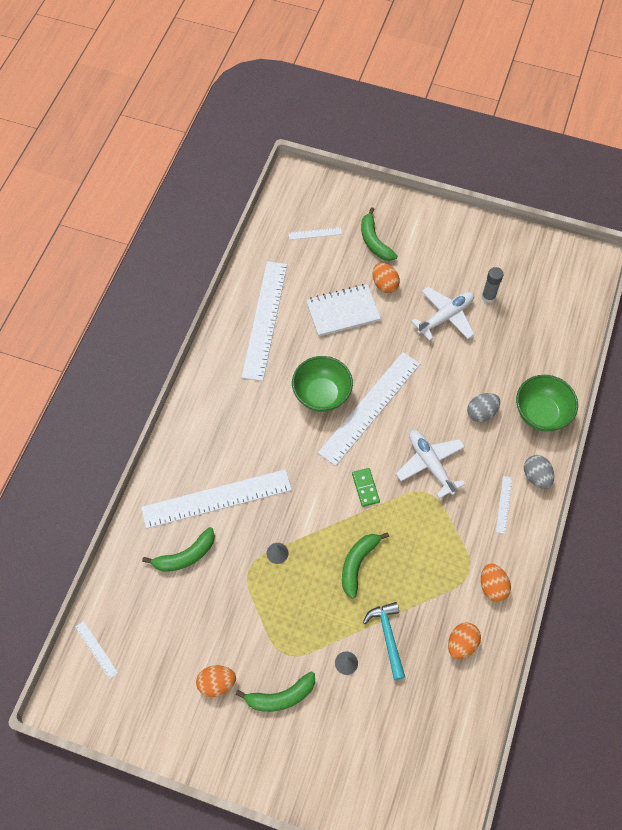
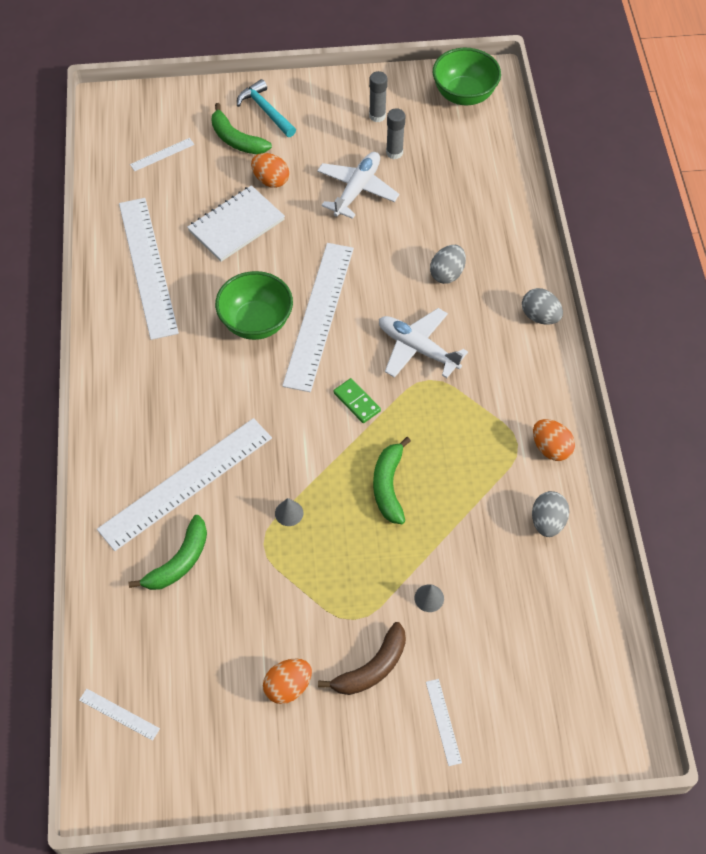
camera: 25 degrees left, 5 degrees down
green banana [236,671,315,712] -> brown banana [318,622,406,695]
turquoise hammer [363,602,405,680] -> turquoise hammer moved to [237,79,296,137]
orange egg [448,622,481,659] -> grey egg [532,491,569,537]
white ruler [496,476,512,534] -> white ruler moved to [426,679,462,766]
green bowl [516,375,578,432] -> green bowl moved to [433,48,501,105]
none -> grey glue stick [369,71,387,122]

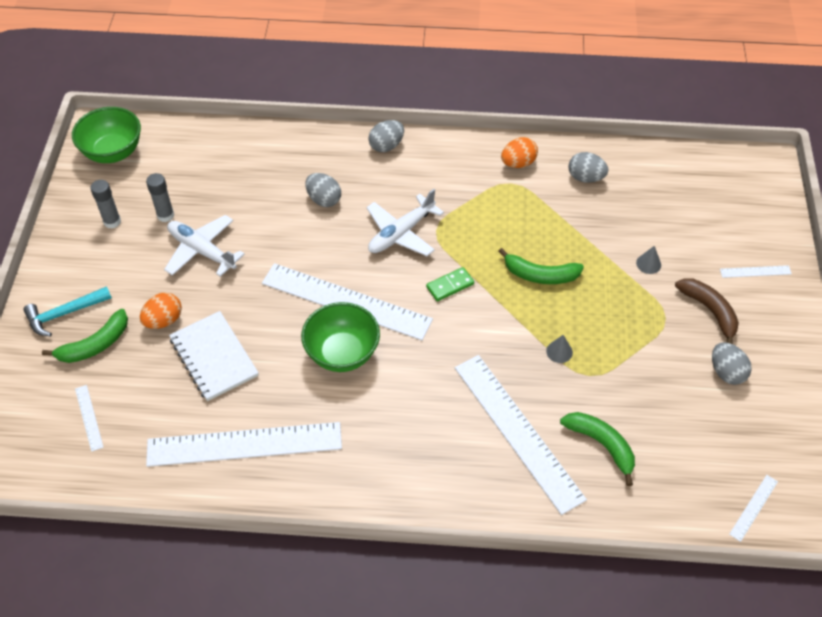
camera: 80 degrees left, 5 degrees down
orange egg [263,659,312,704] -> grey egg [712,342,752,385]

